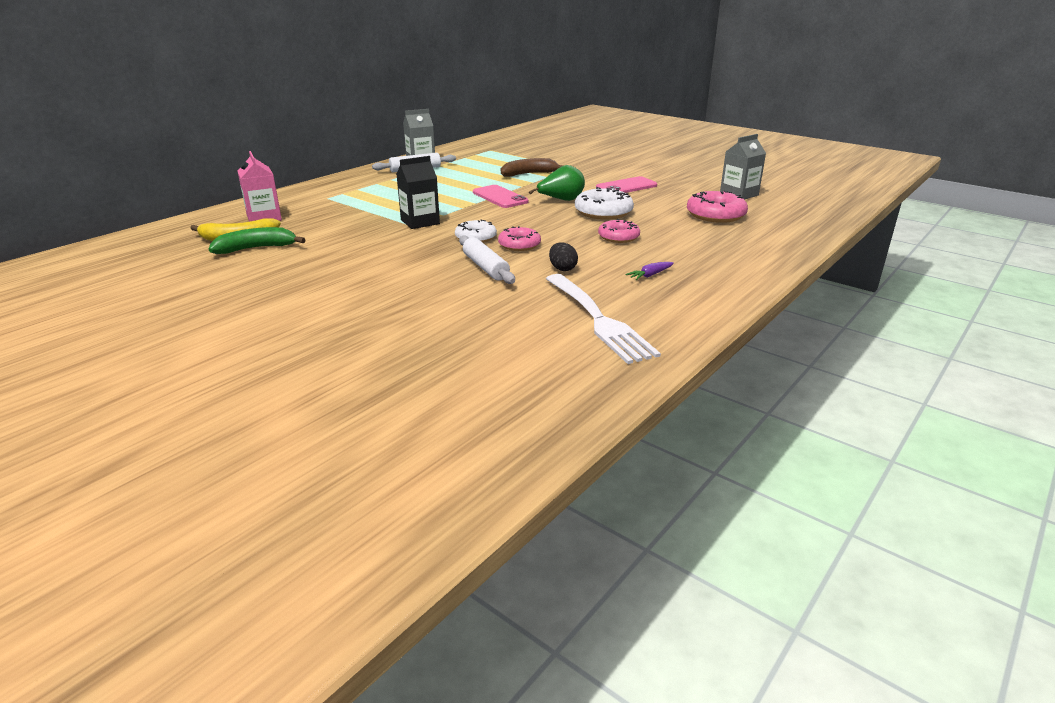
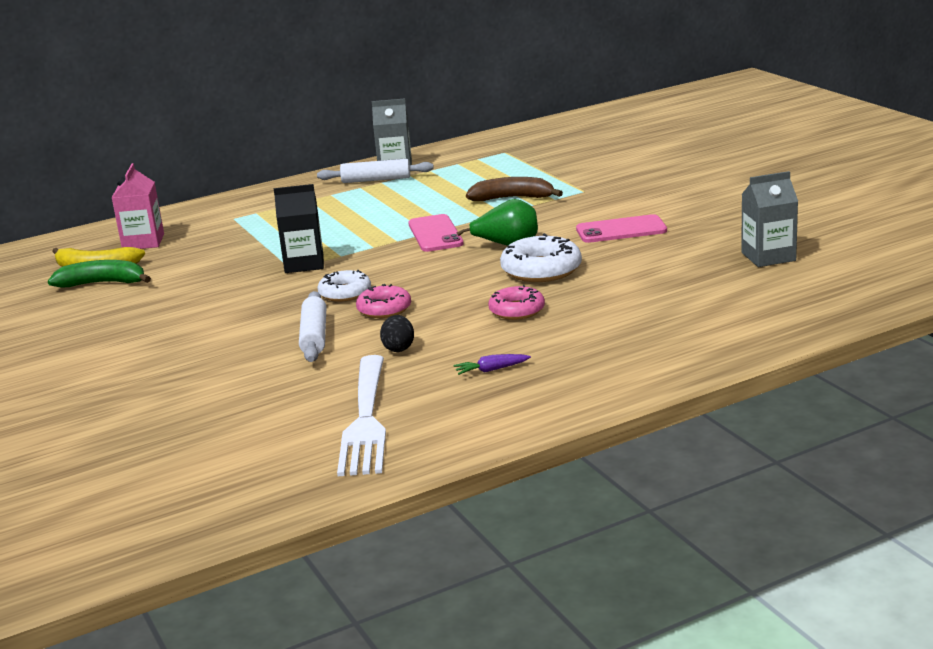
camera: 25 degrees right, 5 degrees down
pink donut [687,190,748,223] -> none

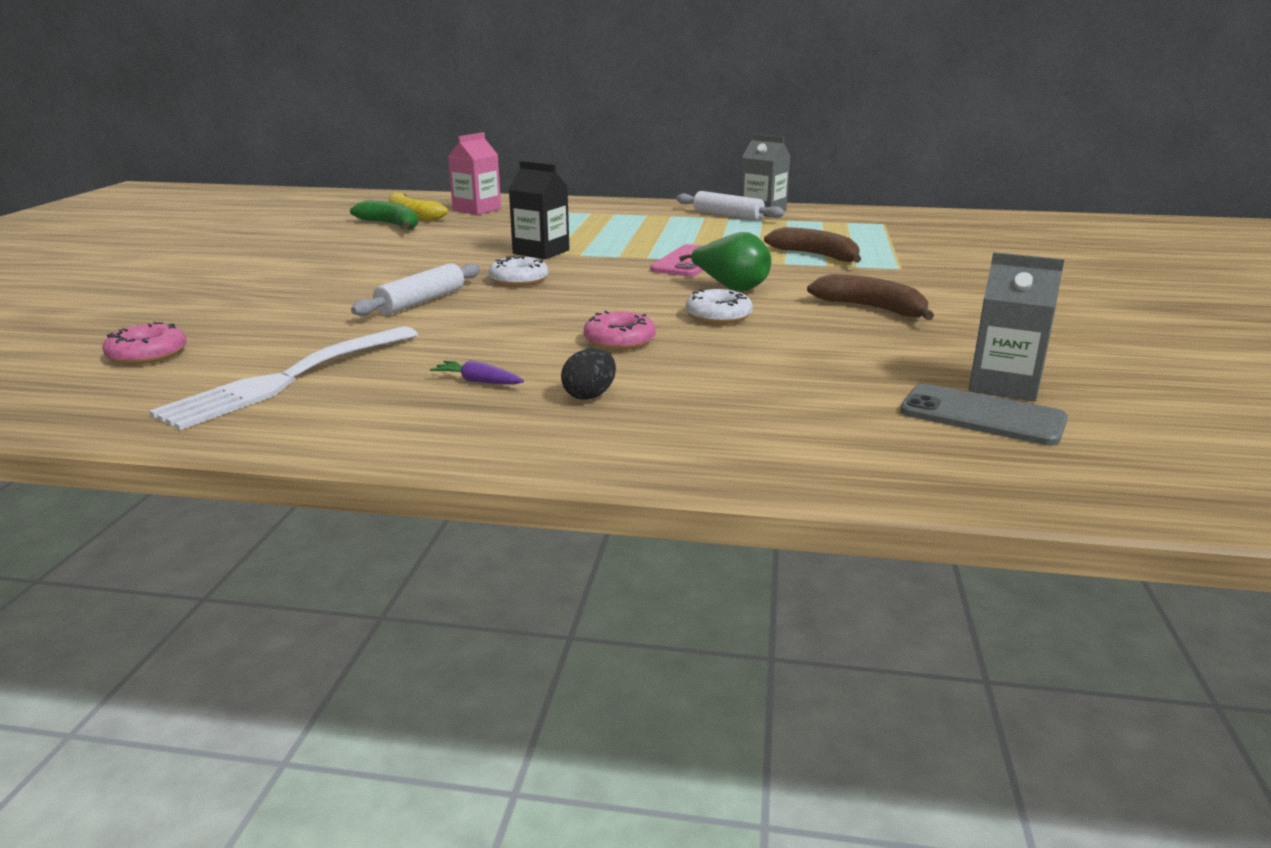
camera: 35 degrees right, 0 degrees up
pink donut [356,284,411,318] -> pink donut moved to [102,322,187,365]
black egg [380,315,414,352] -> black egg moved to [561,348,616,400]
white donut [500,233,582,282] -> white donut [685,289,753,324], size x0.65
pink phone [576,214,667,243] -> brown banana [807,274,934,320]
none -> grey phone [900,384,1068,446]

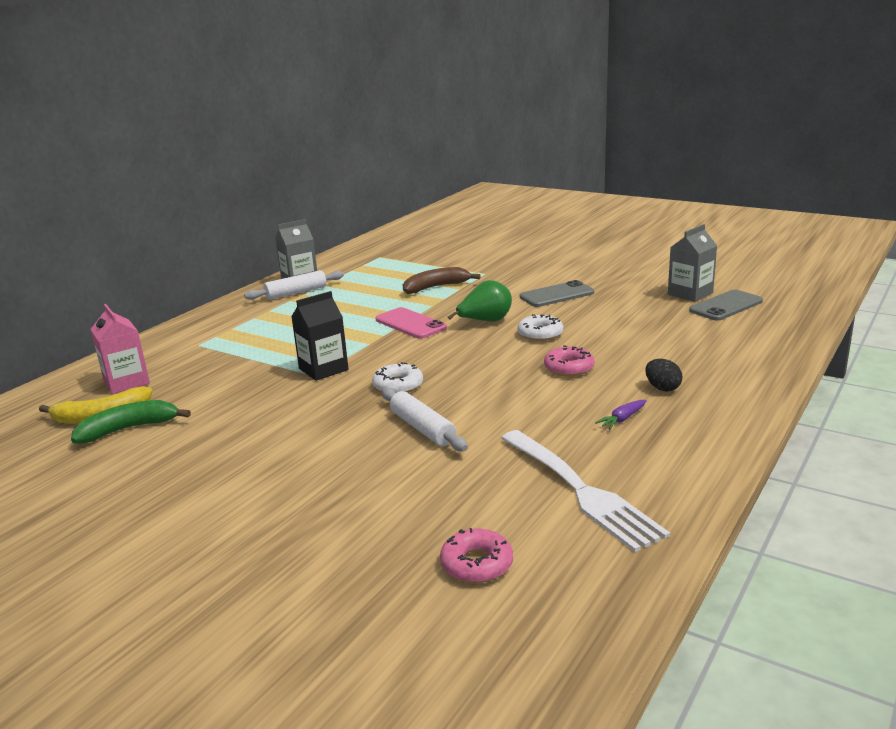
camera: 65 degrees left, 0 degrees up
brown banana [807,274,934,320] -> grey phone [520,280,594,307]

